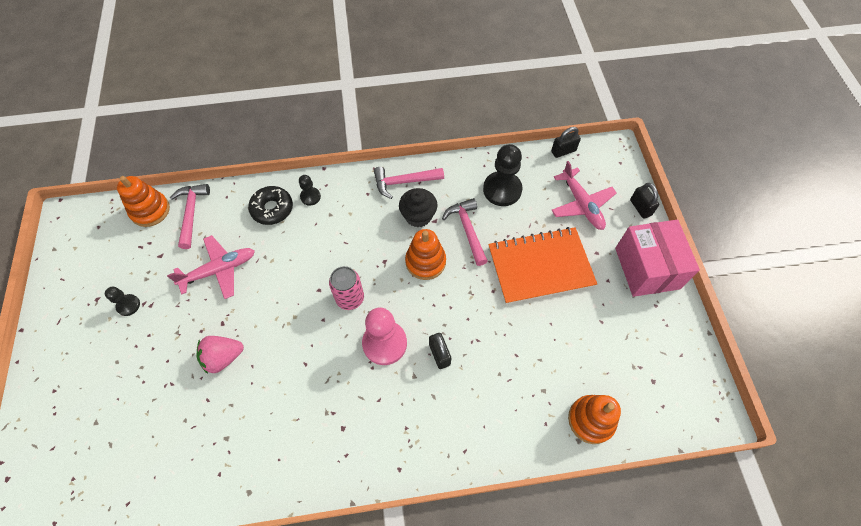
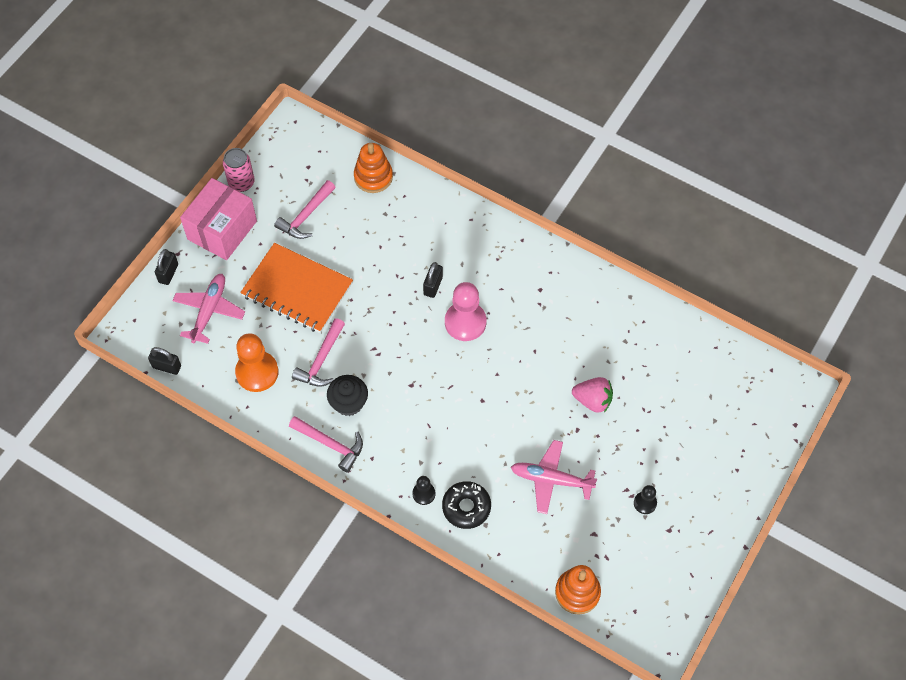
camera: 140 degrees left, 0 degrees up
pink hammer [170,184,210,249] -> pink hammer moved to [274,180,336,239]
pink can [329,266,364,310] -> pink can moved to [223,148,255,192]
orange stacking toy [405,229,446,280] -> none
black pawn [483,144,523,206] -> orange pawn [235,333,279,392]

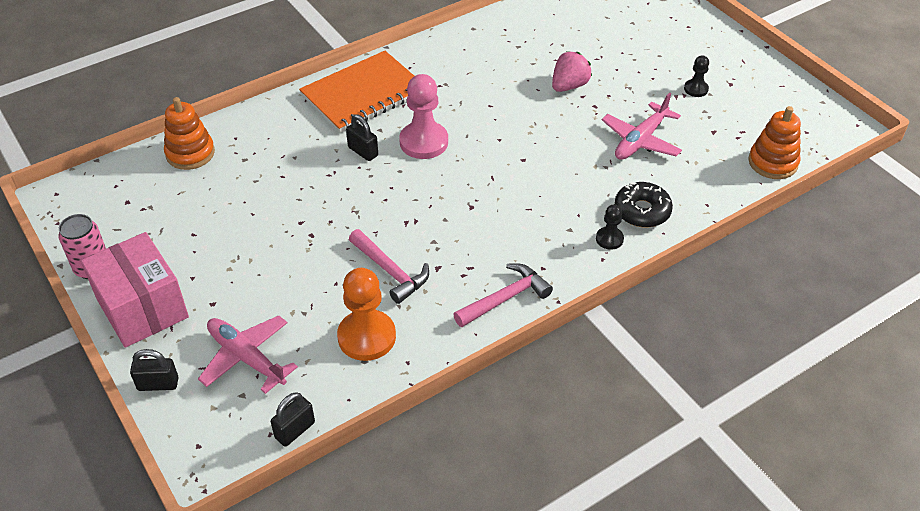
camera: 65 degrees left, 15 degrees down
black padlock [155,249,178,285] -> black padlock turned 45 degrees counterclockwise [130,349,178,391]
orange notebook [240,243,353,333] -> orange notebook moved to [299,51,414,133]
pink hammer [274,180,336,239] -> none
black cupcake [327,375,368,416] -> none

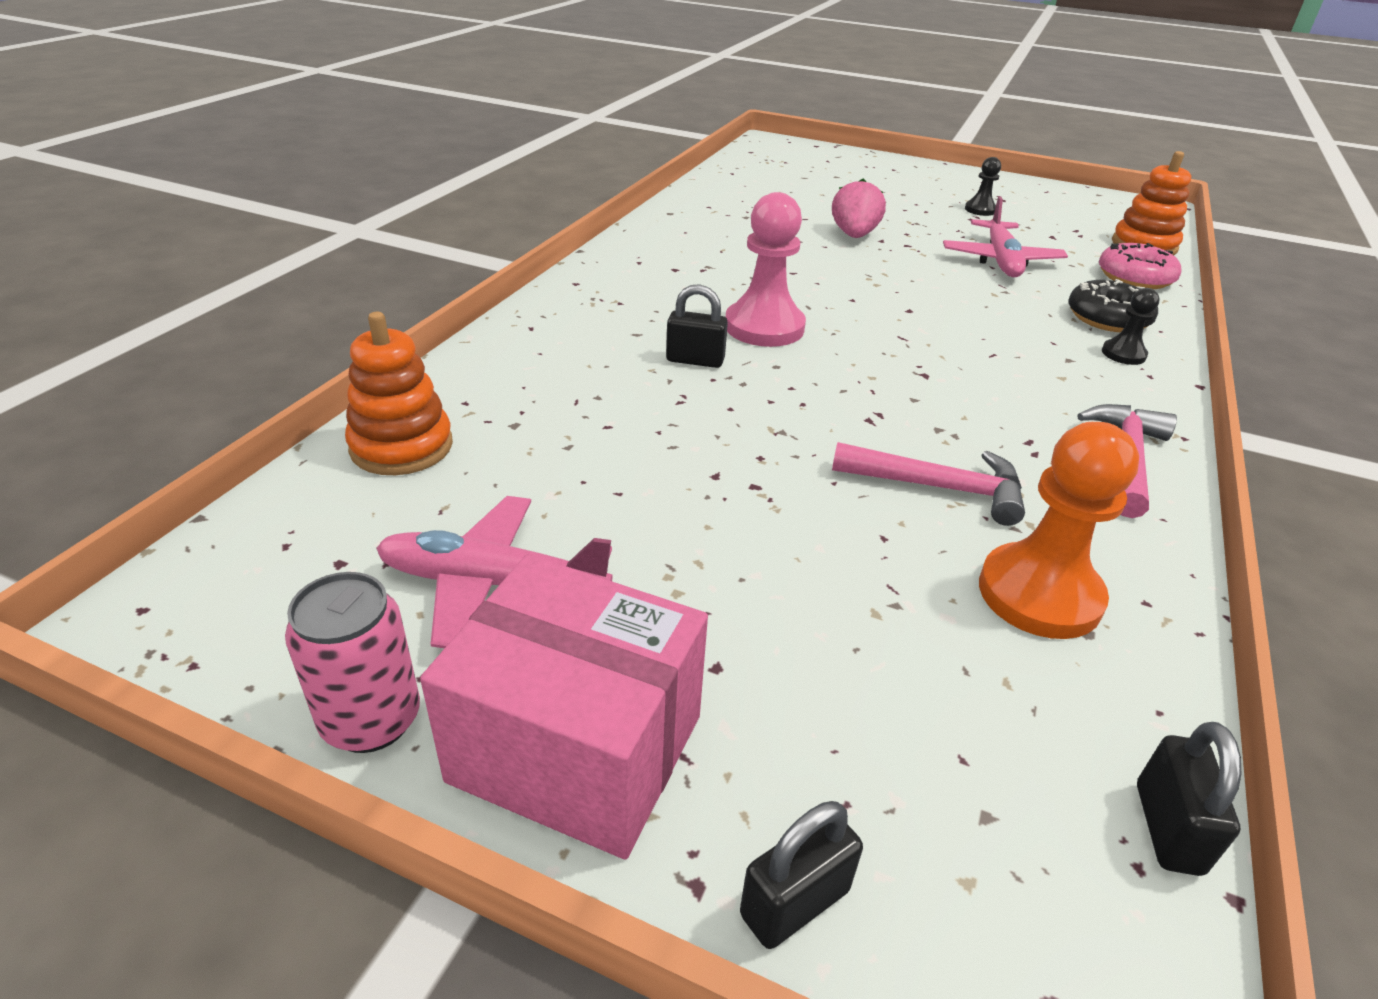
camera: 35 degrees left, 10 degrees down
pink plane [198,315,298,394] -> pink plane moved to [376,496,613,648]
orange notebook [299,51,414,133] -> none
none -> pink donut [1099,243,1181,289]

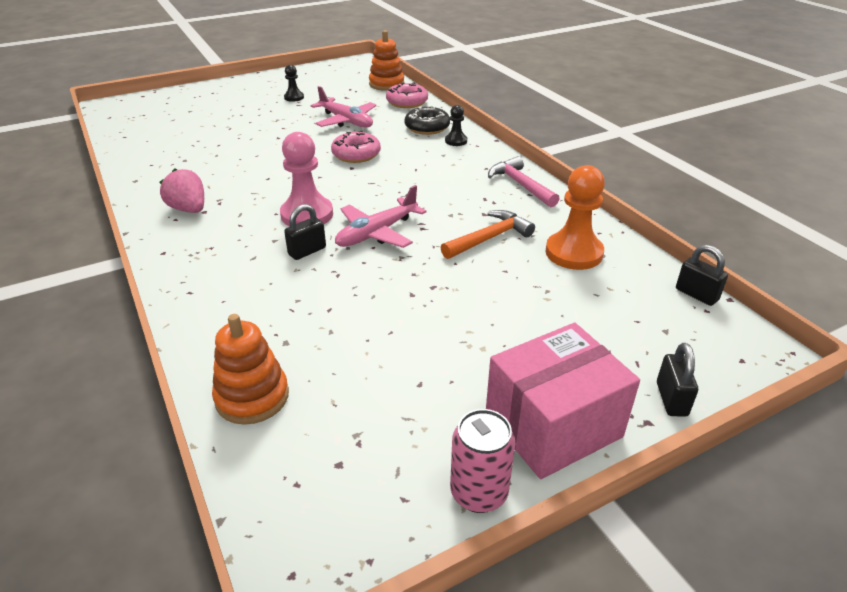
camera: 50 degrees left, 0 degrees up
pink plane [376,496,613,648] -> pink plane moved to [335,185,427,248]
pink strawberry [832,179,886,238] -> pink strawberry moved to [159,168,204,213]
pink hammer [832,442,1025,526] -> orange hammer [440,210,535,259]
none -> pink donut [331,131,381,163]

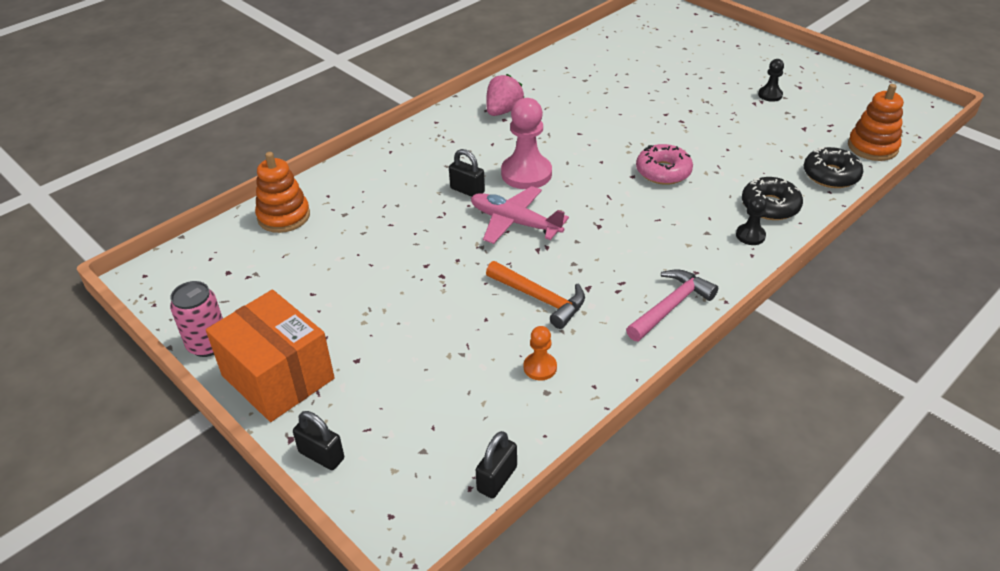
camera: 75 degrees right, 5 degrees up
pink plane [310,86,376,127] -> none
pink donut [386,82,428,108] -> black donut [804,147,863,188]
pink box [486,323,640,479] -> orange box [206,290,335,422]
orange pawn [546,165,605,270] -> orange pawn [524,326,557,381], size x0.52
black padlock [657,343,698,417] -> black padlock turned 45 degrees clockwise [293,411,344,470]

